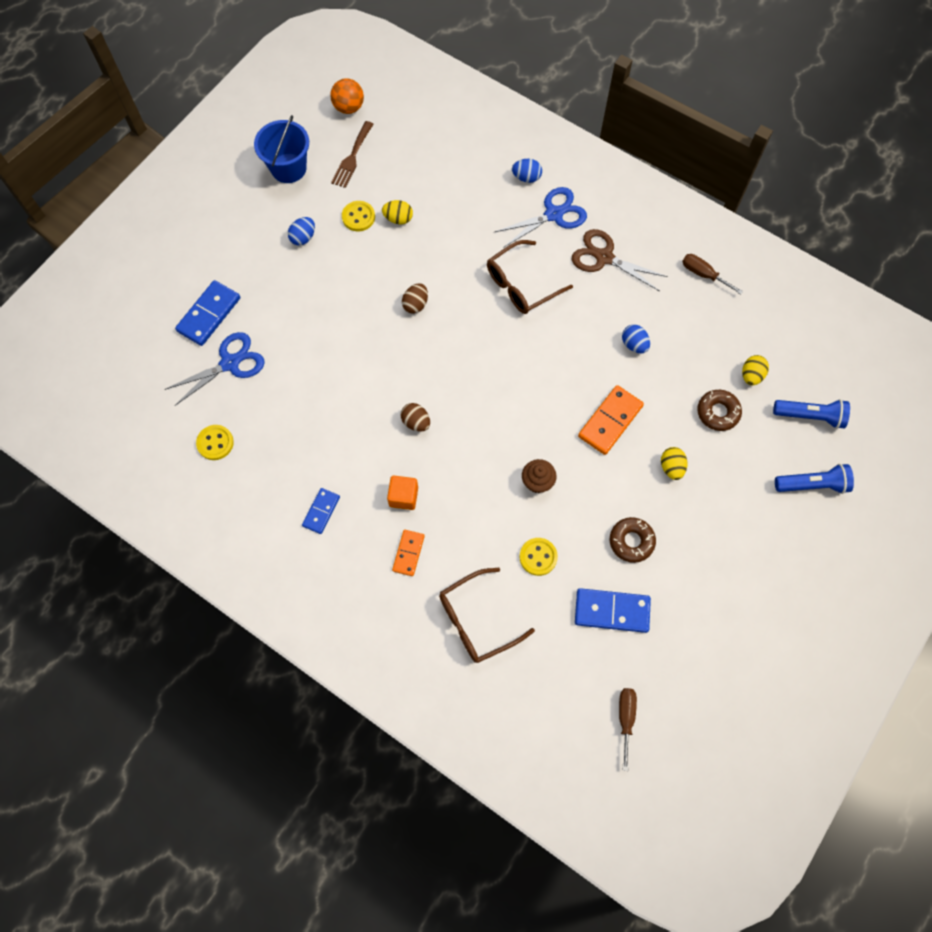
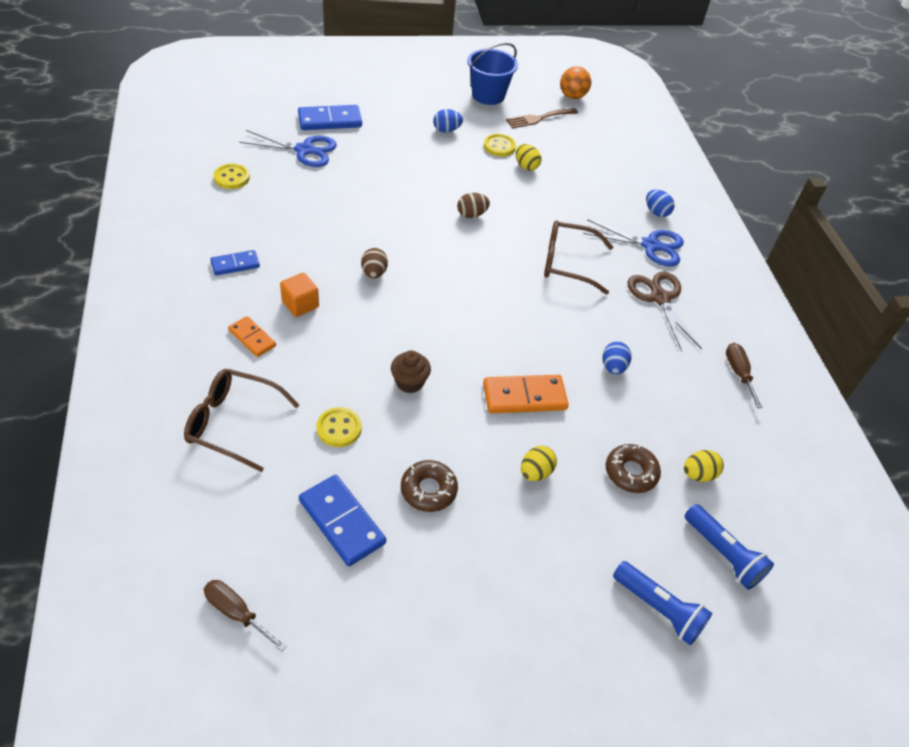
camera: 40 degrees right, 20 degrees down
orange domino [392,530,425,576] -> orange domino turned 75 degrees clockwise [228,316,276,357]
brown screwdriver [619,688,637,771] -> brown screwdriver turned 105 degrees counterclockwise [204,580,287,652]

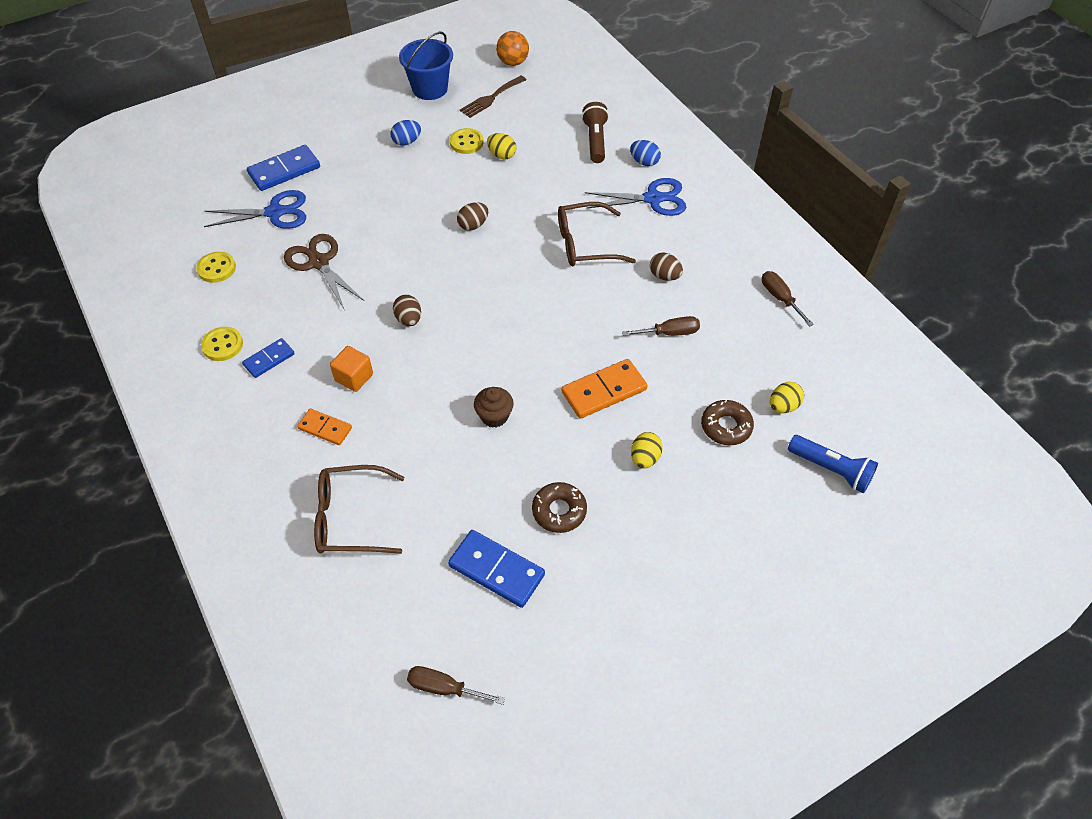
camera: 15 degrees left, 5 degrees up
yellow button [316,407,362,447] -> yellow button moved to [201,327,243,361]
blue egg [602,341,631,374] -> brown screwdriver [622,316,700,336]
blue flashlight [613,561,712,645] -> none
brown scissors [627,271,702,352] -> brown scissors moved to [284,234,364,309]
none -> brown flashlight [582,102,609,163]
none -> brown egg [650,253,683,281]

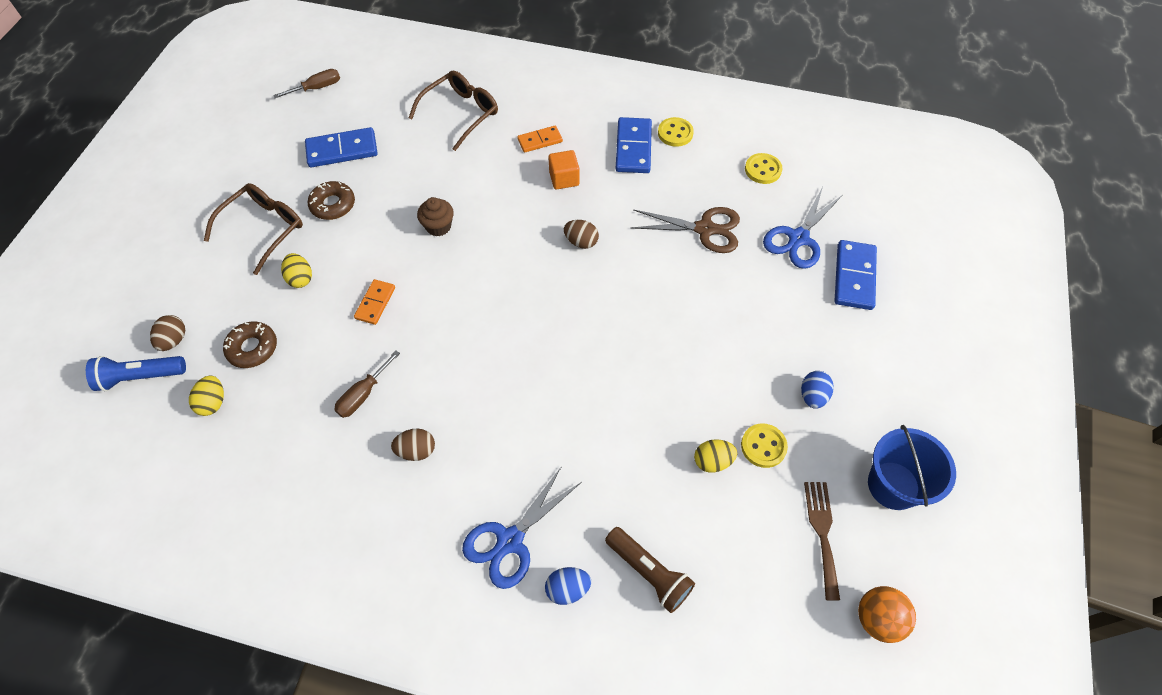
camera: 135 degrees right, 5 degrees up
blue domino [242,338,295,378] -> blue domino [616,117,652,173], size x1.63
brown egg [457,202,488,230] -> brown egg moved to [150,315,185,351]
brown glasses [558,202,636,266] -> brown glasses moved to [204,183,303,275]
orange domino [561,359,647,419] -> orange domino [354,279,395,325], size x0.61
brown screwdriver [762,271,814,327] -> none

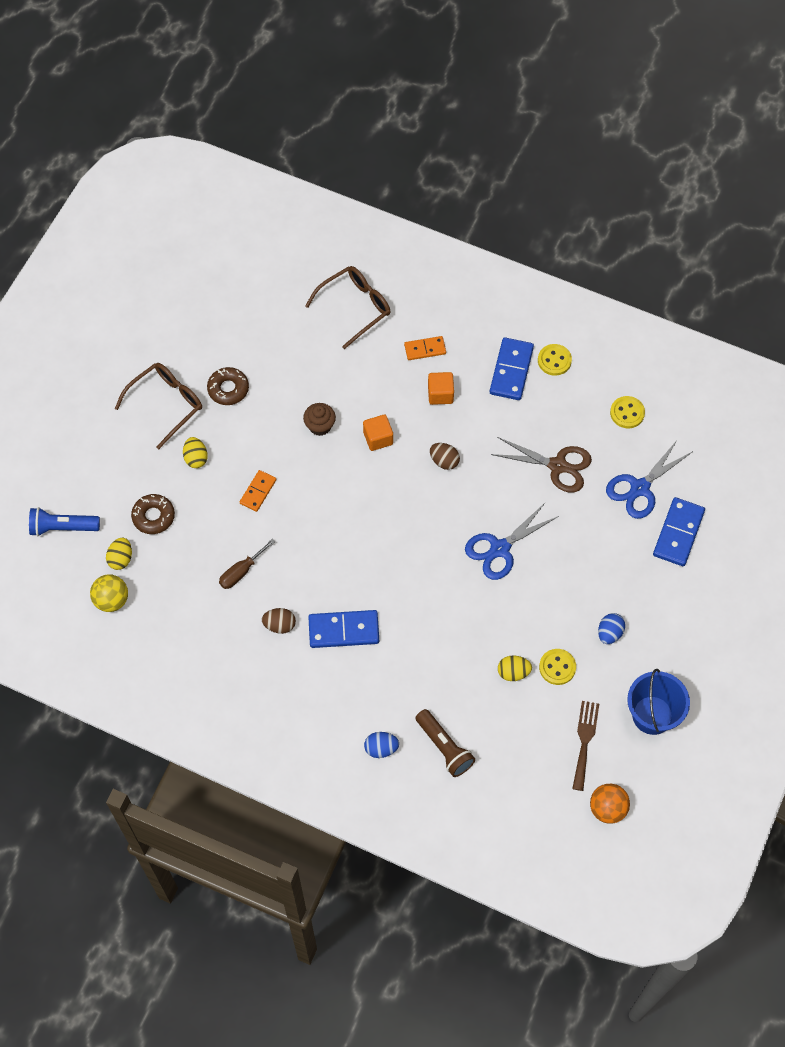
camera: 10 degrees right, 5 degrees up
brown egg [150,315,185,351] -> none
brown screwdriver [273,69,340,98] -> none
blue domino [305,127,378,167] -> blue domino moved to [308,610,379,648]
blue scissors [462,466,582,589] -> blue scissors moved to [465,502,559,580]
none -> yellow ball [90,574,128,612]
none -> orange cube [363,414,393,451]

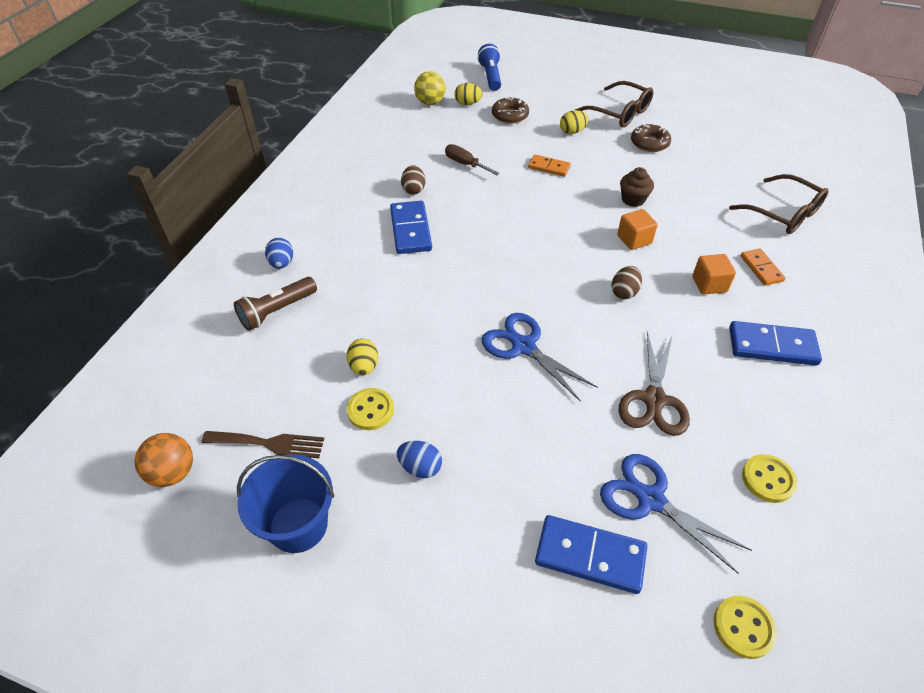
camera: 85 degrees right, 15 degrees down
yellow button [538,344,572,376] -> yellow button moved to [714,596,777,659]

